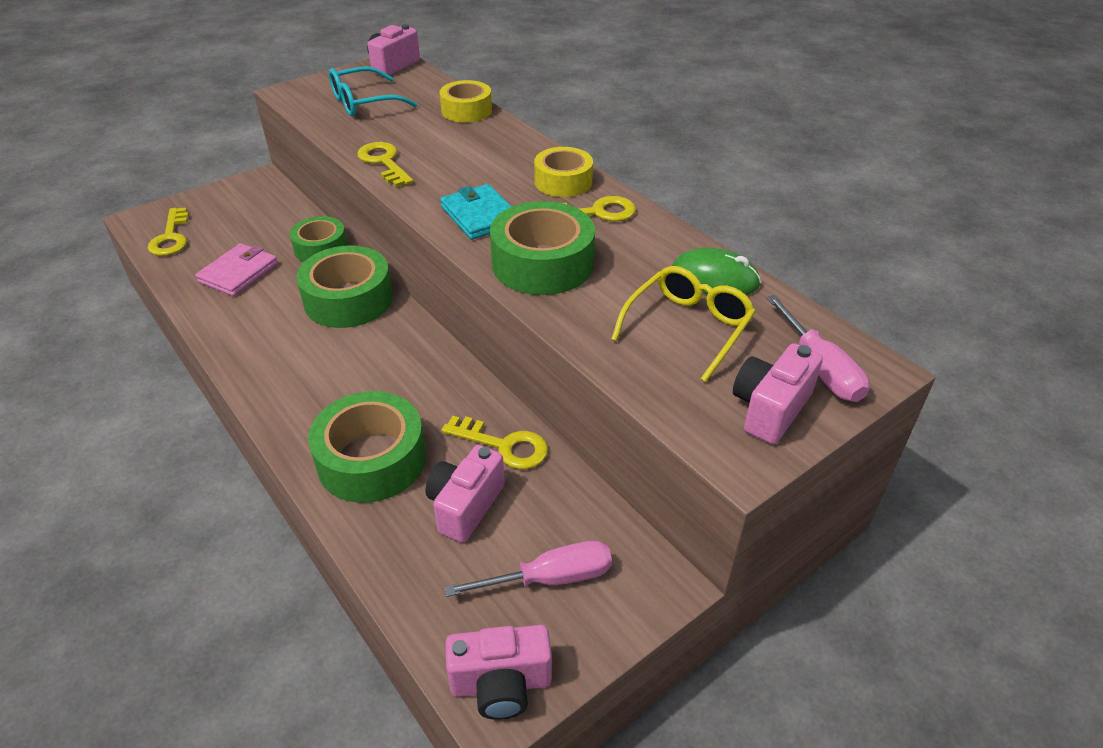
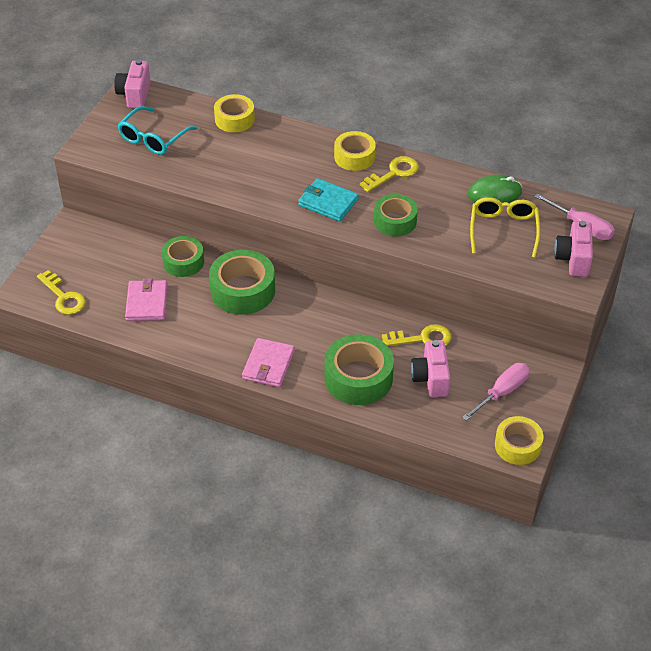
camera: 30 degrees left, 5 degrees up
yellow key [357,142,413,187] -> none
pink camera [446,625,552,720] -> yellow tape [495,416,543,465]
green tape [490,201,595,295] -> green tape [374,194,418,236], size x0.65
none -> pink wallet [242,338,295,387]

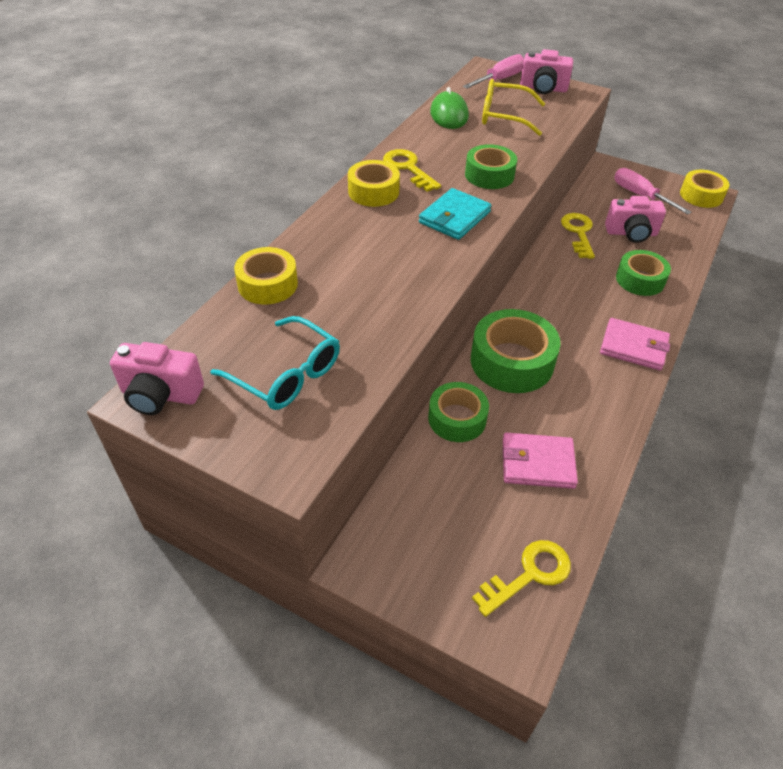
camera: 85 degrees left, 0 degrees up
green tape [324,334,394,405] -> green tape [616,250,671,296], size x0.65

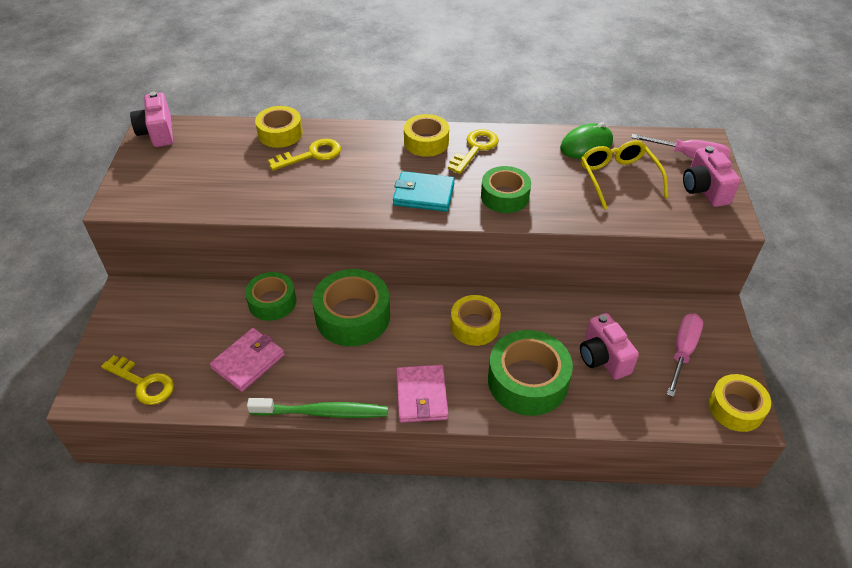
camera: 65 degrees right, 0 degrees up
turquoise glasses [210,316,340,410] -> none
pink wallet [503,433,578,489] -> pink wallet turned 60 degrees clockwise [210,328,285,392]
yellow key [561,213,595,259] -> yellow key moved to [268,139,341,171]
green tape [616,250,671,296] -> green tape [488,330,573,416], size x1.54
none -> green toothbrush [247,398,388,418]
none -> yellow tape [451,295,501,346]

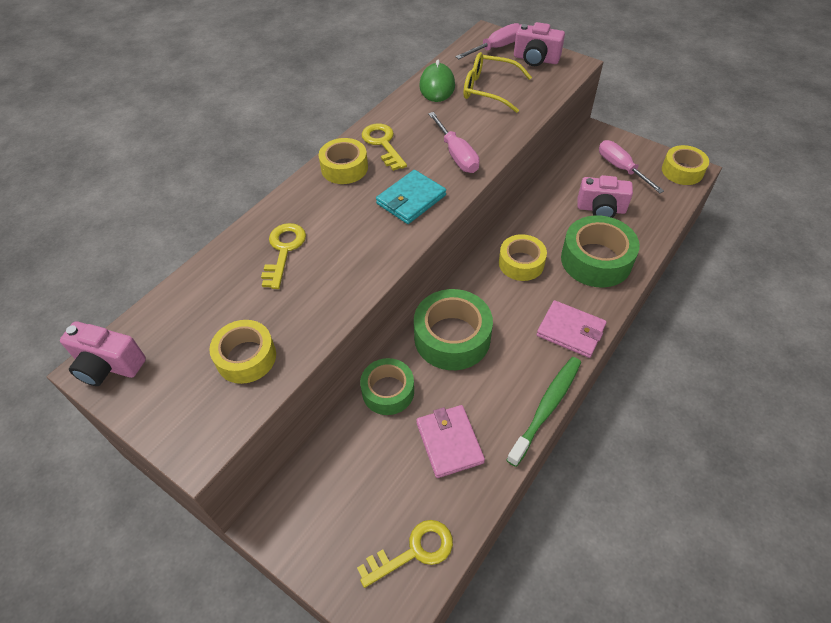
camera: 55 degrees left, 5 degrees up
yellow tape [255,106,303,148] -> yellow tape moved to [209,320,276,384]
green tape [481,166,531,213] -> pink screwdriver [428,112,480,173]

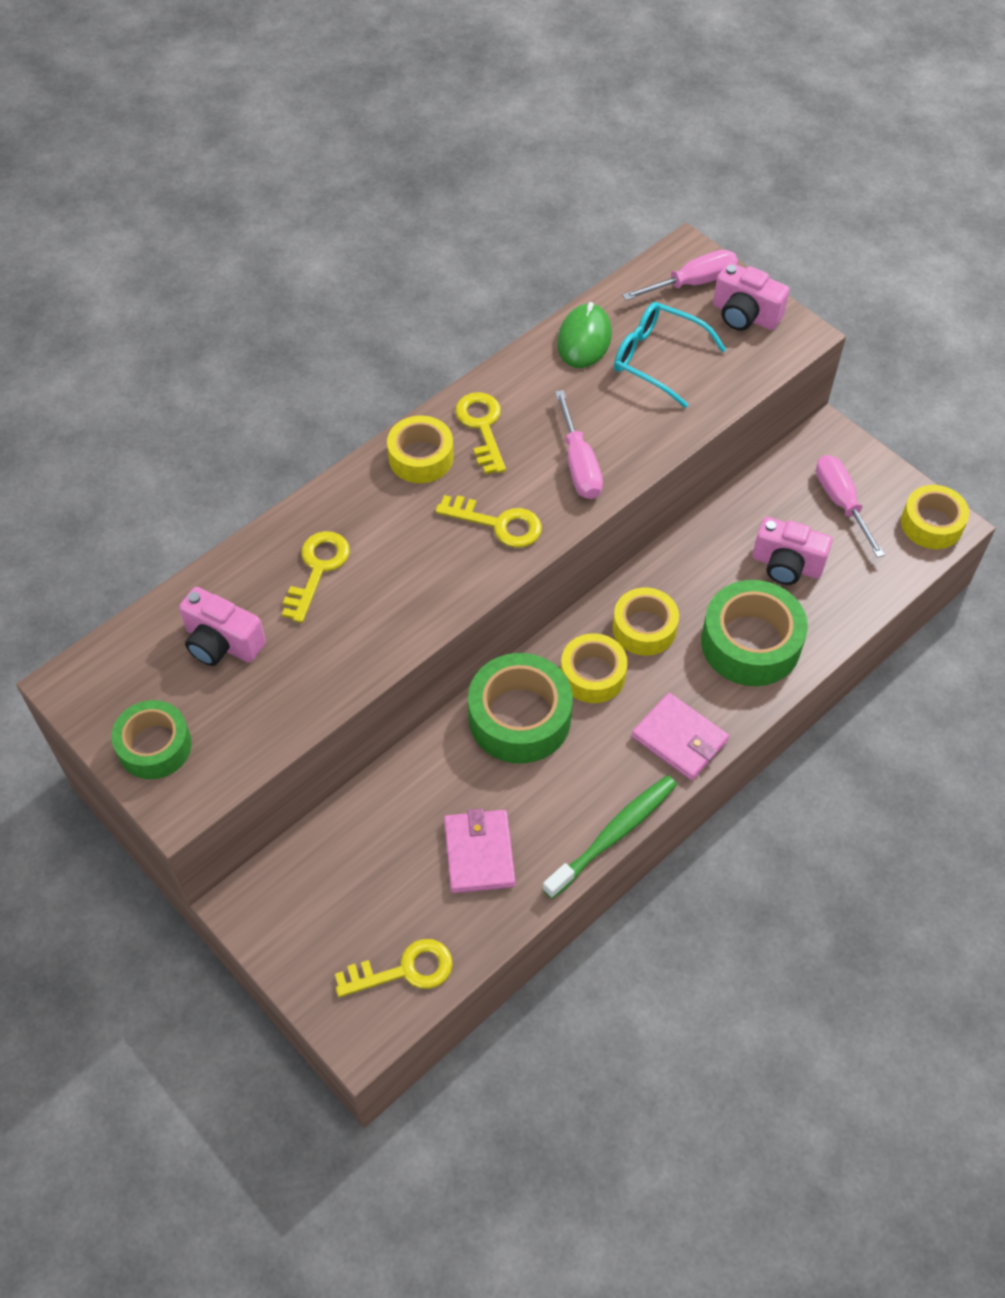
camera: 10 degrees right, 5 degrees up
pink camera [60,321,146,386] -> pink camera moved to [179,587,266,666]
yellow tape [209,320,276,384] -> yellow tape moved to [561,633,628,703]
green tape [360,358,414,415] -> green tape moved to [111,700,192,779]
turquoise wallet [376,170,446,224] -> yellow key [435,495,542,548]
yellow glasses [463,52,532,113] -> turquoise glasses [614,302,726,408]

